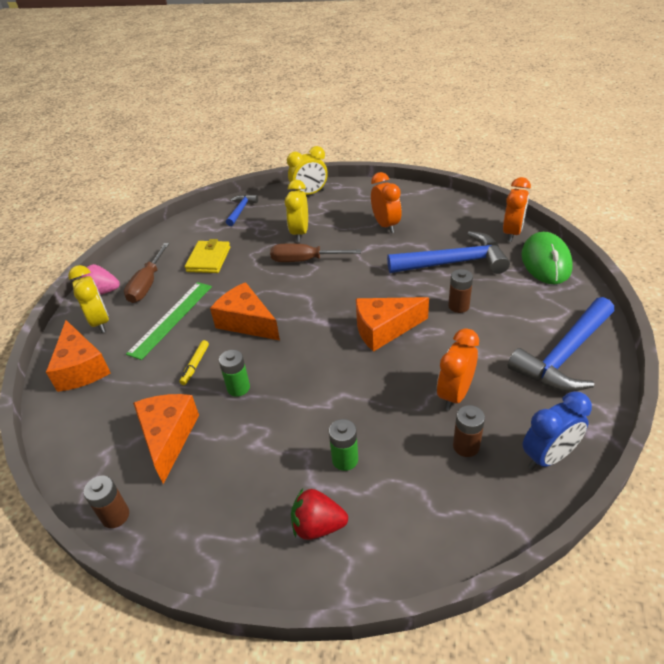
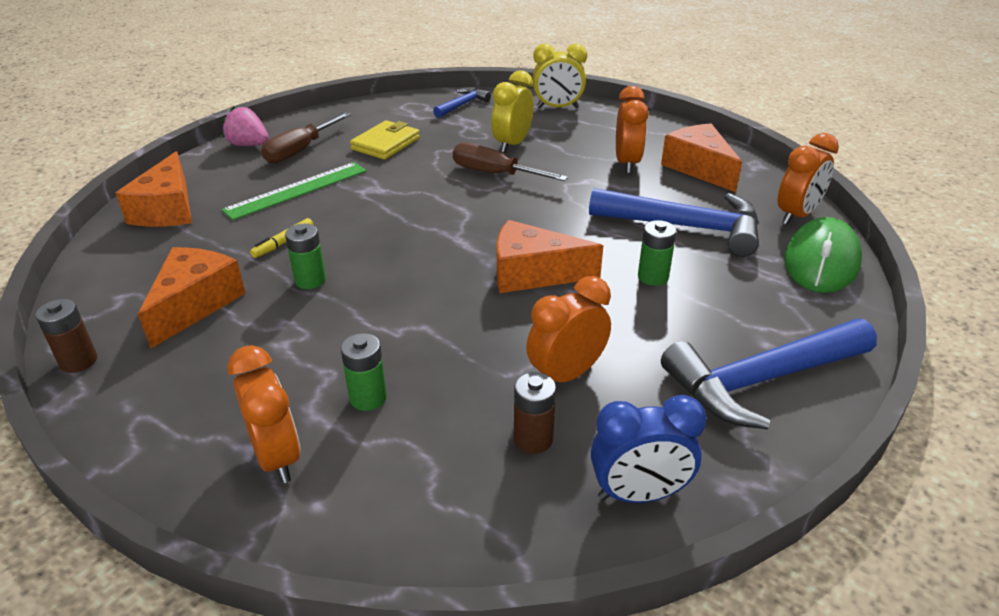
camera: 20 degrees right, 5 degrees down
yellow clock [68,265,109,333] -> none
orange cheese [210,282,280,340] -> orange cheese moved to [661,123,742,192]
red strawberry [291,489,348,540] -> orange clock [227,345,301,483]
brown battery [448,269,473,313] -> green battery [638,220,677,286]

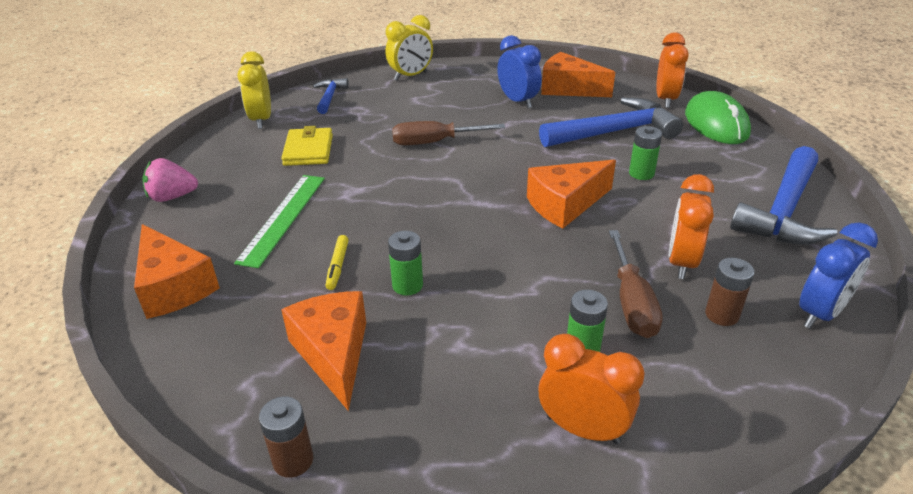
camera: 35 degrees left, 0 degrees up
brown screwdriver [261,112,351,164] -> brown screwdriver moved to [609,230,663,338]
yellow clock [491,70,534,153] -> yellow clock moved to [238,51,271,129]
orange clock [616,86,649,173] -> blue clock [497,35,542,108]

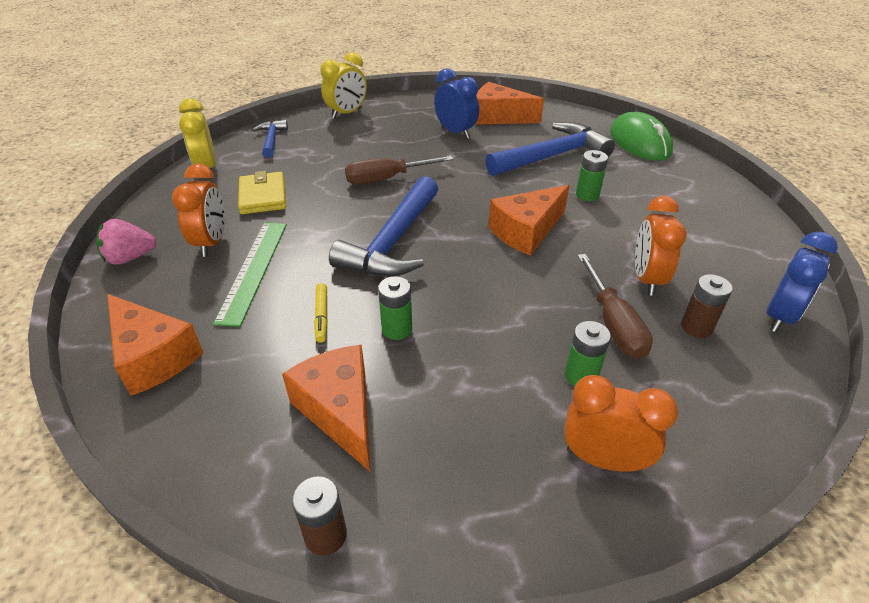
camera: 10 degrees left, 5 degrees up
orange clock [656,33,689,108] -> orange clock moved to [172,163,225,257]
blue hammer [730,146,837,244] -> blue hammer moved to [329,176,438,277]

